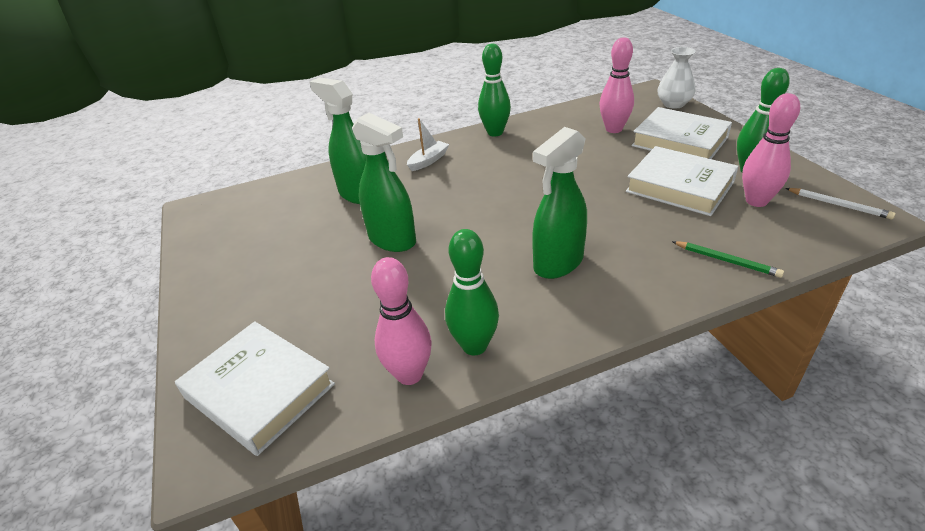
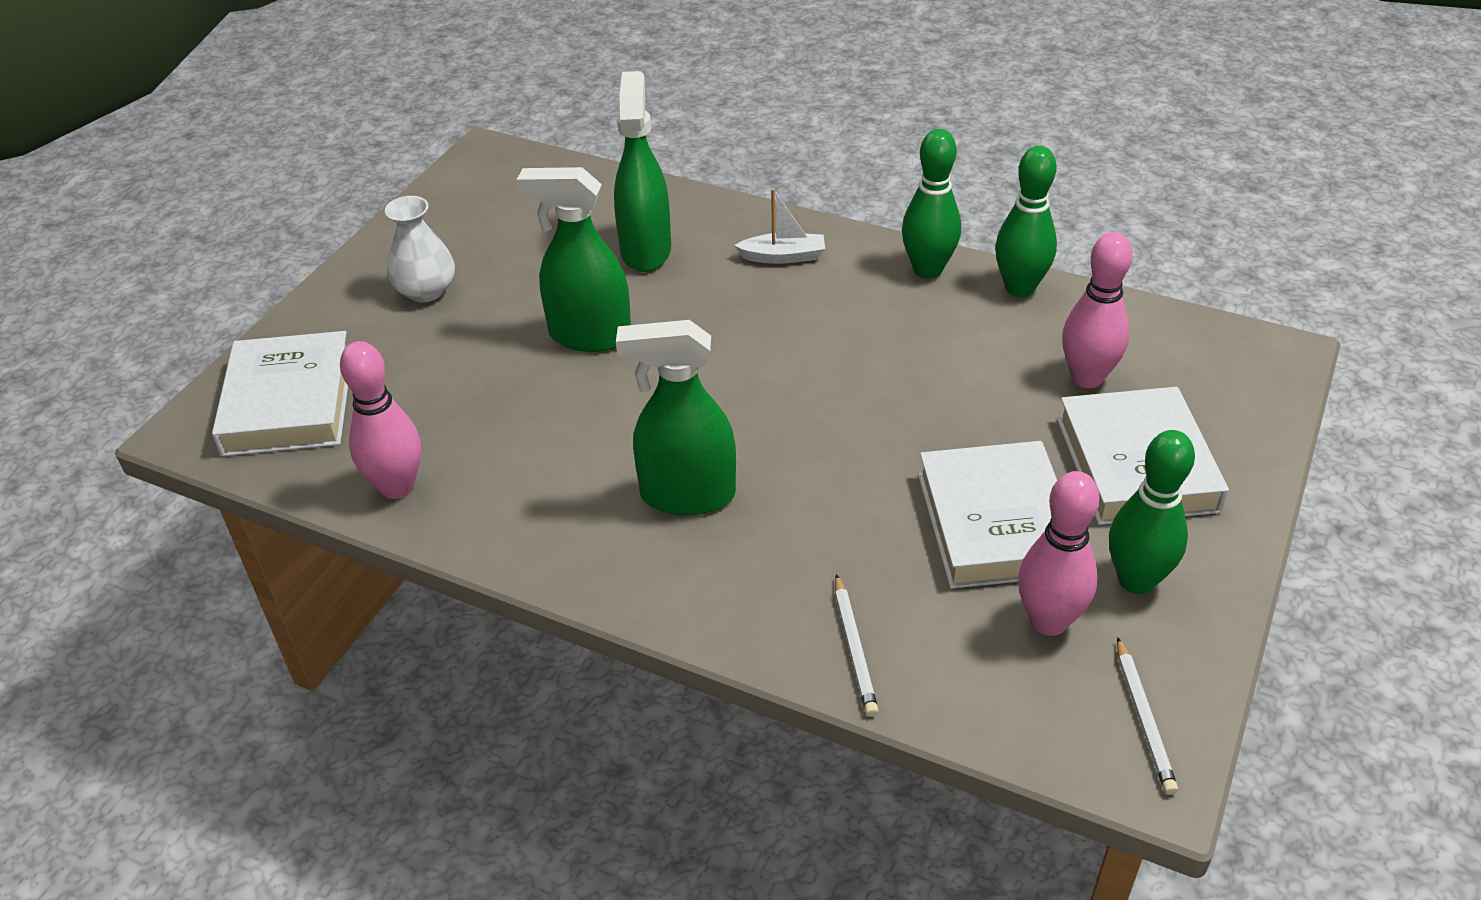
camera: 45 degrees right, 5 degrees up
green spray bottle [352,113,416,252] -> green spray bottle turned 105 degrees clockwise [517,167,631,352]
green bowling pin [445,229,499,355] -> green bowling pin moved to [995,146,1057,297]
white vase [658,47,696,109] -> white vase moved to [385,196,455,302]
green pencil [672,241,784,278] -> white pencil [835,574,879,717]

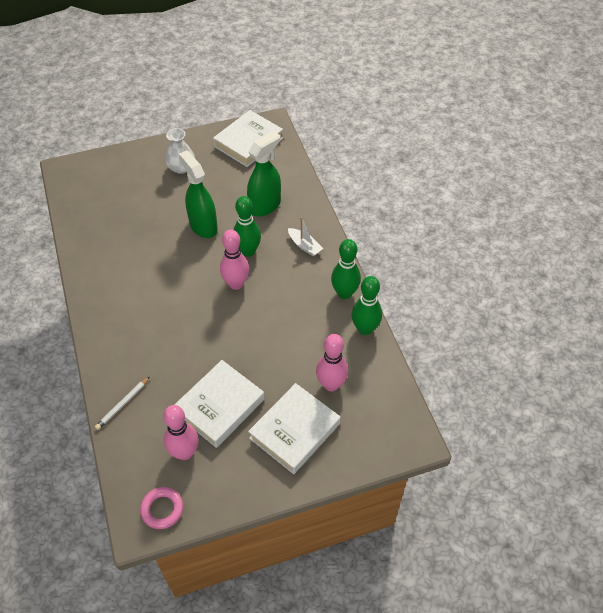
camera: 45 degrees right, 10 degrees up
white book [212,331,348,456] -> white book moved to [213,110,283,167]
pink bowling pin [340,341,421,499] -> pink bowling pin moved to [220,229,249,290]
green spray bottle [616,320,736,515] -> none
green bowling pin [1109,430,1195,594] -> green bowling pin moved to [233,196,261,257]
white pencil [1117,637,1178,795] -> pink ring [140,487,183,529]

